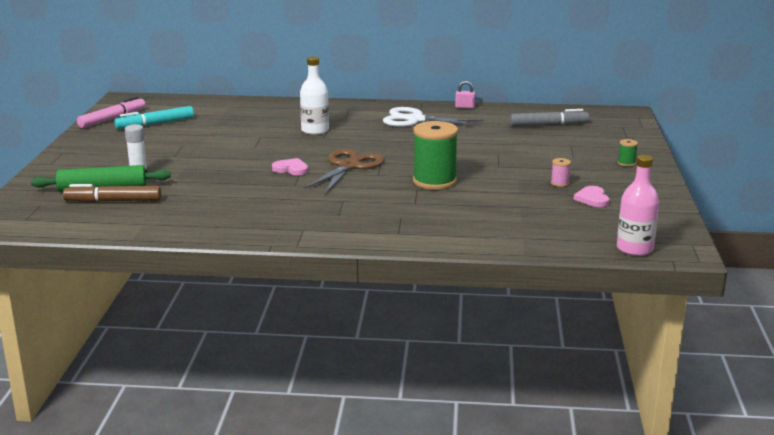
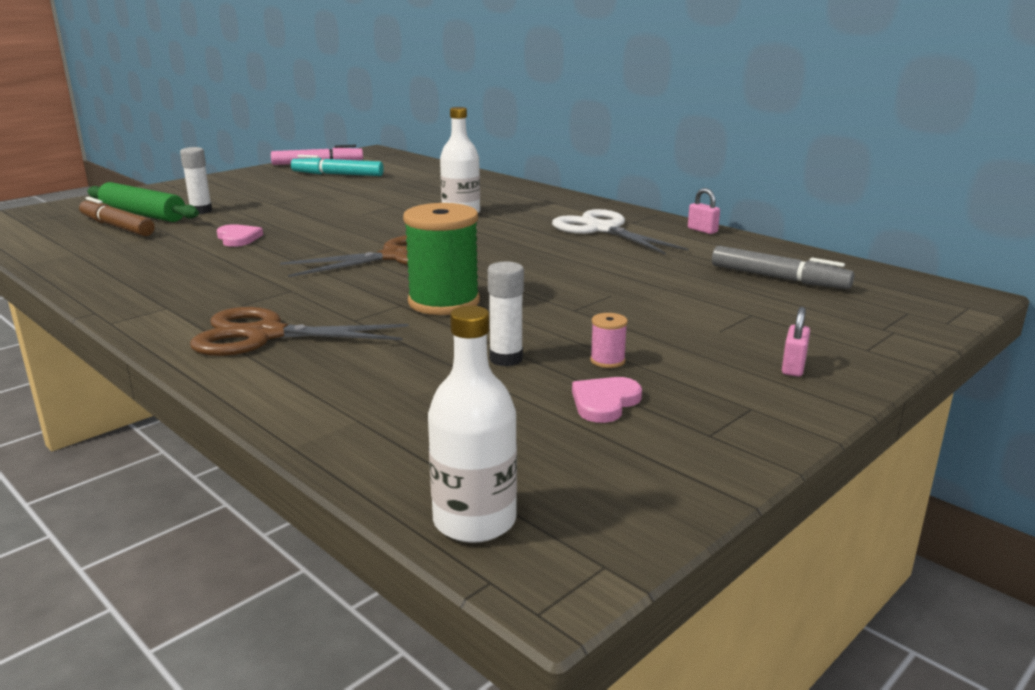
camera: 40 degrees right, 0 degrees up
pink heart [272,158,308,175] -> pink heart moved to [217,224,263,247]
pink bottle [617,155,659,256] -> white bottle [428,306,517,543]
green spool [618,139,638,167] -> pink padlock [782,306,810,377]
none -> brown scissors [190,307,408,356]
none -> white glue stick [488,261,524,366]

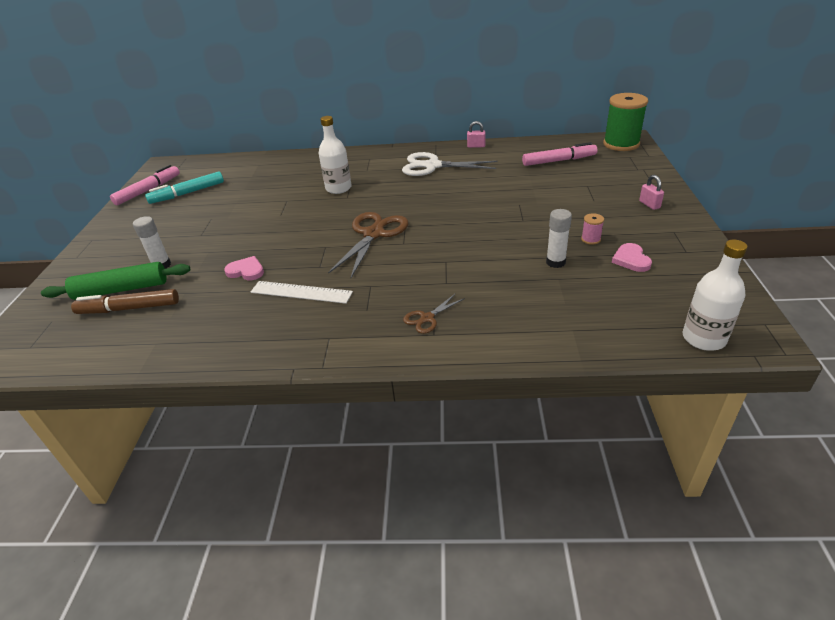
camera: 40 degrees left, 15 degrees up
brown scissors [190,307,408,356] -> brown scissors [403,293,465,334], size x0.50
green spool [403,203,480,315] -> green spool moved to [603,93,648,151]
grey marker [712,246,854,289] -> pink marker [522,142,598,166]
none -> white ruler [251,281,353,304]

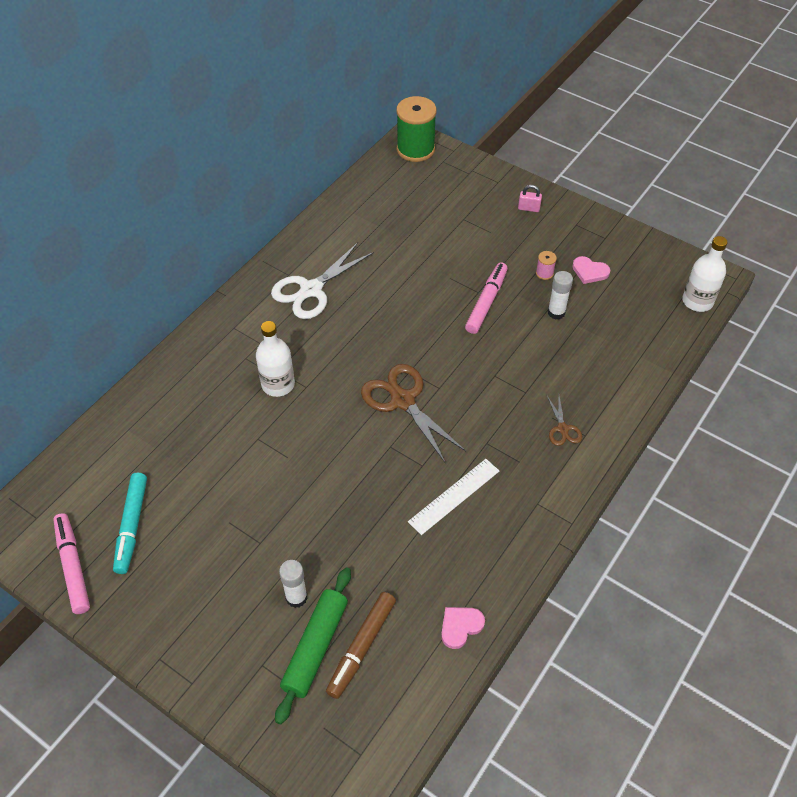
camera: 60 degrees left, 15 degrees up
pink heart [224,256,264,280] -> pink heart moved to [441,607,485,649]
pink padlock [467,121,486,148] -> none
pink marker [522,142,598,166] -> pink marker moved to [465,263,508,334]

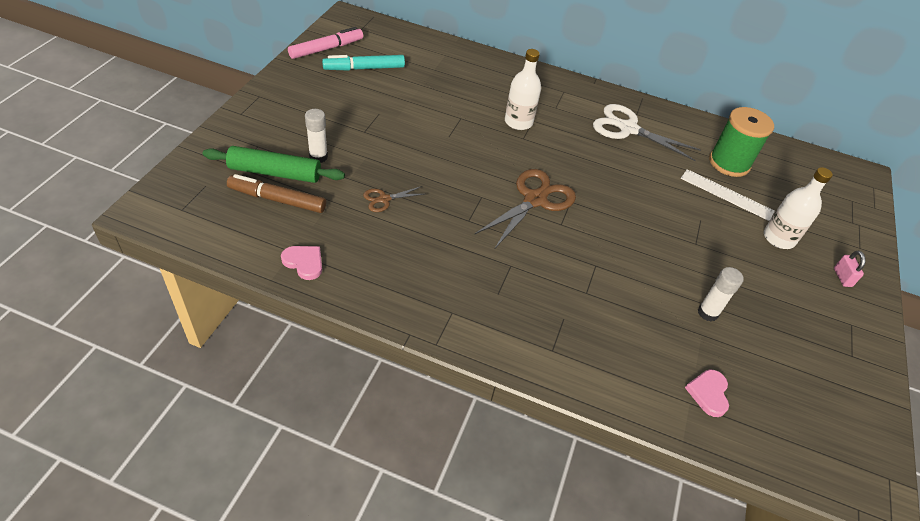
camera: 70 degrees right, 5 degrees down
green spool [397,96,437,162] -> green spool moved to [709,107,774,177]
white ruler [408,459,499,535] -> white ruler moved to [681,169,775,221]
pink marker [465,263,508,334] -> none
pink spool [536,251,557,280] -> none
brown scissors [546,394,582,446] -> brown scissors moved to [363,186,424,212]
pink heart [572,256,610,284] -> pink heart moved to [685,369,729,417]
white bottle [682,236,727,312] -> white bottle moved to [764,167,833,249]

